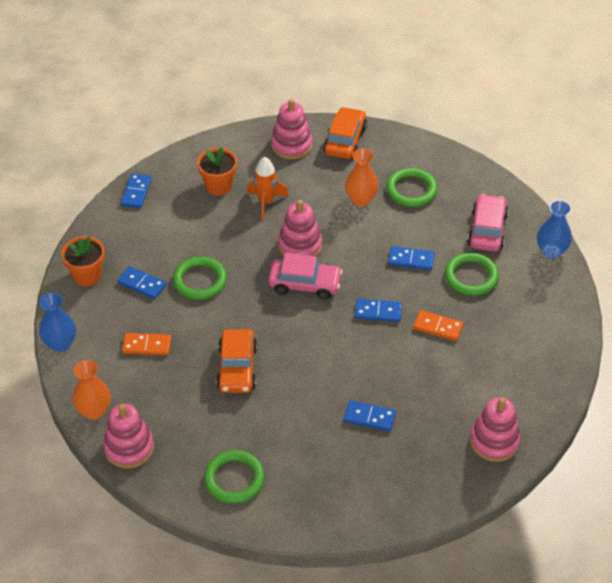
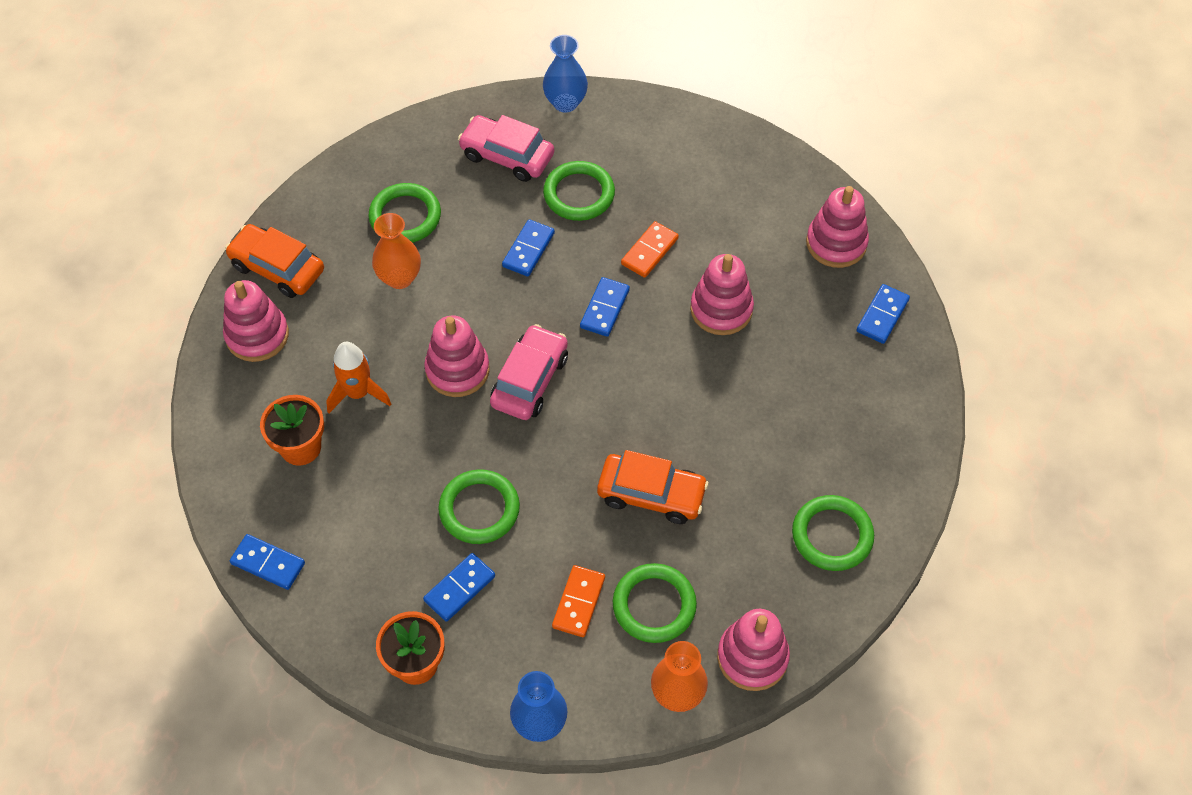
camera: 75 degrees left, 10 degrees up
blue domino [344,400,396,432] -> blue domino moved to [857,284,910,344]
none -> green ring [613,563,697,643]
none -> pink stacking toy [690,254,754,335]

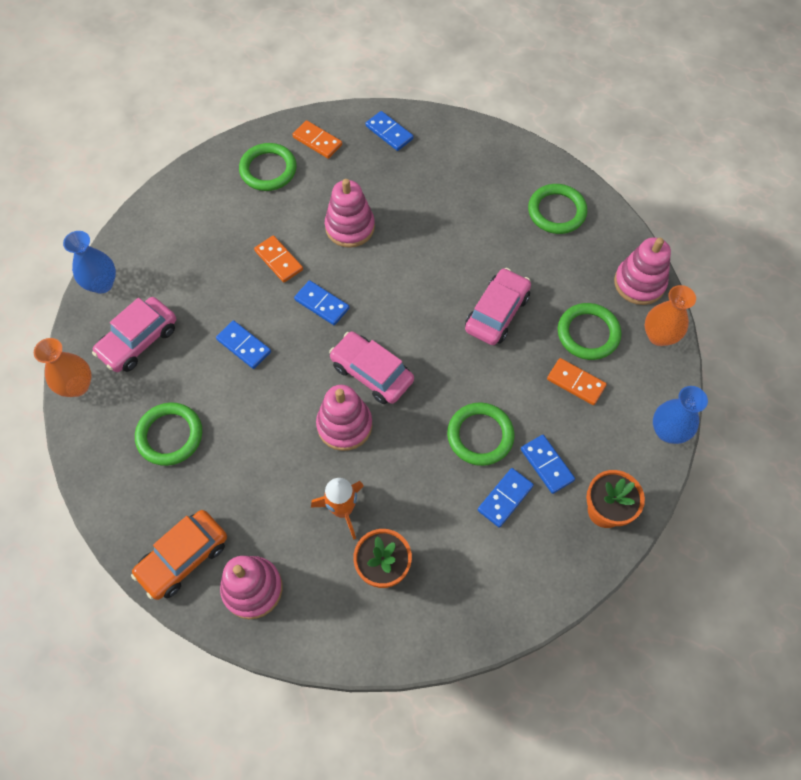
camera: 75 degrees left, 5 degrees up
blue domino [230,534,305,590] -> blue domino moved to [478,468,534,527]
orange vase [372,213,421,289] -> orange vase moved to [34,338,91,397]
green ring [543,161,615,221] -> green ring moved to [239,143,297,191]
orange car [597,450,709,524] -> pink car [465,268,531,345]
pink stacking toy [806,186,869,268] -> orange domino [292,120,342,159]

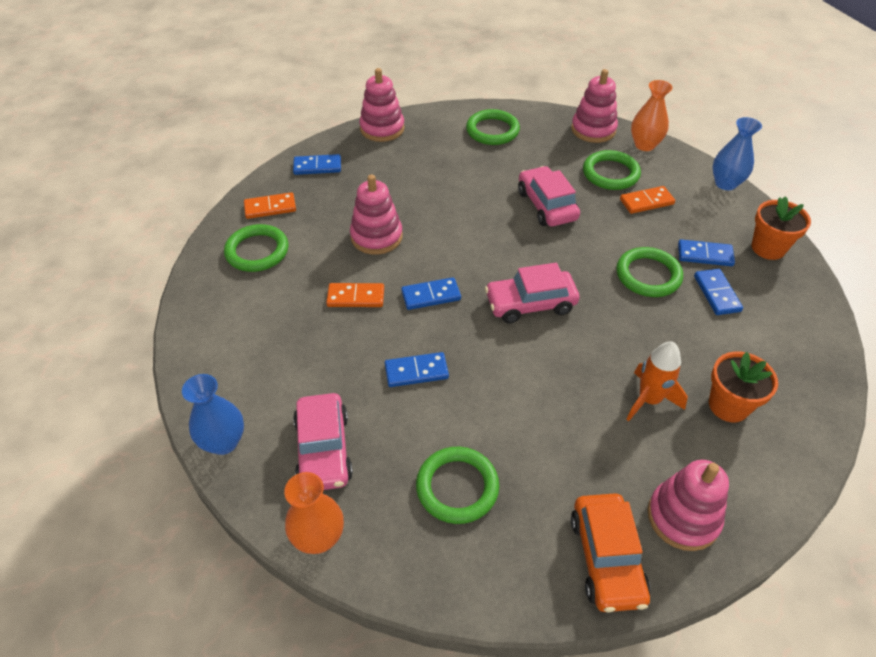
camera: 50 degrees left, 15 degrees down
pink stacking toy [316,385,372,451] -> pink stacking toy moved to [359,68,405,142]

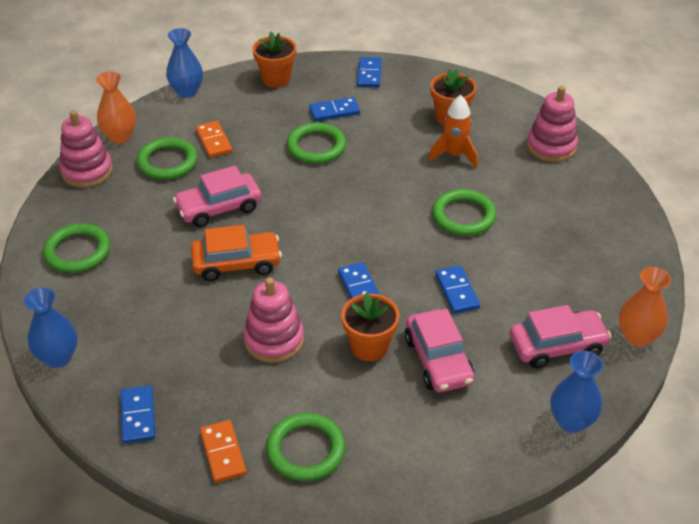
camera: 95 degrees left, 5 degrees down
orange domino [326,283,384,307] -> orange flower pot [342,292,399,361]
pink stacking toy [359,68,405,142] -> blue vase [24,287,77,368]
green ring [416,447,499,524] -> green ring moved to [432,189,496,236]
pink car [485,263,580,323] -> pink car moved to [405,309,475,392]
orange car [571,493,651,613] -> orange car moved to [191,225,282,281]
blue domino [678,239,735,266] -> blue domino moved to [357,57,382,88]

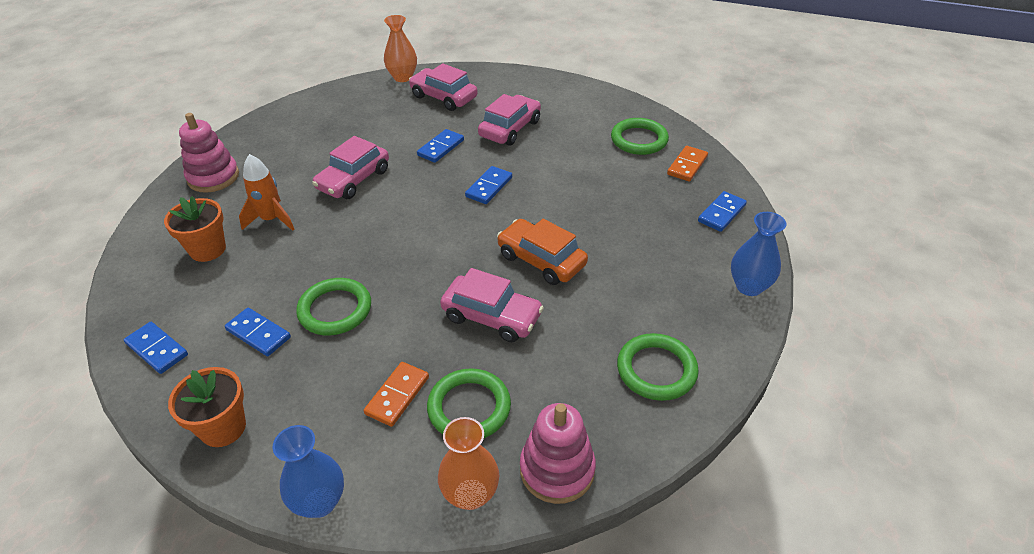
camera: 130 degrees left, 0 degrees up
pink stacking toy [243,277,304,363] -> none
orange flower pot [342,292,399,361] -> none
blue domino [357,57,382,88] -> blue domino turned 75 degrees clockwise [124,322,188,374]
green ring [432,189,496,236] -> pink car [312,136,389,199]
blue vase [551,351,603,433] -> none

